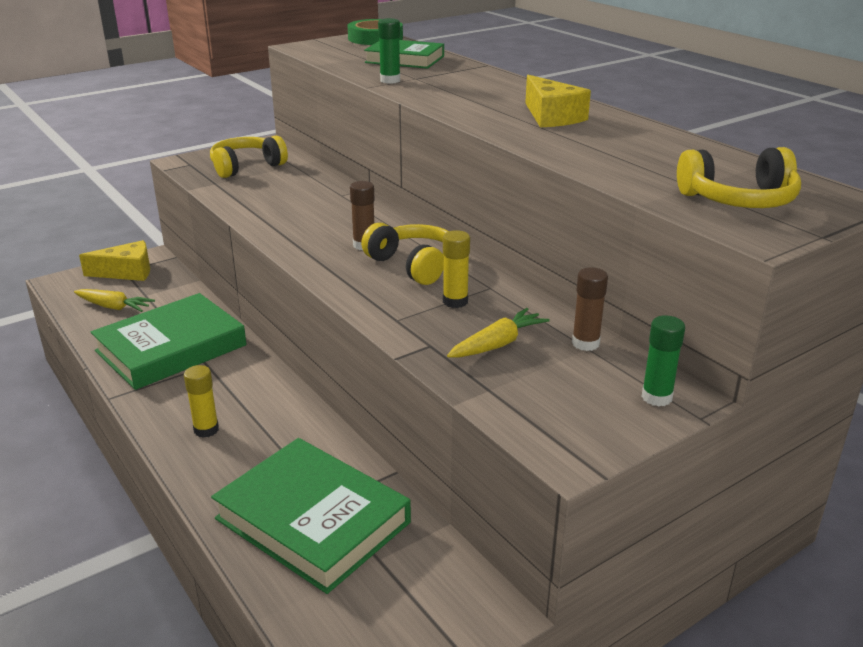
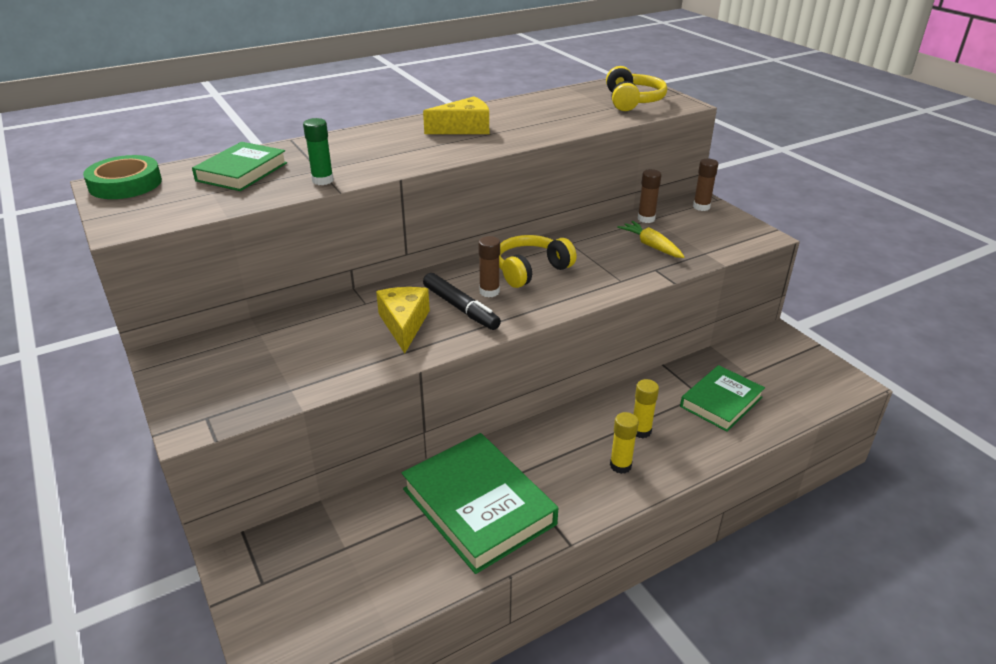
camera: 85 degrees left, 5 degrees up
yellow carrot [74,289,155,312] -> none
yellow cheese [79,240,150,281] -> yellow cheese moved to [376,287,430,353]
yellow headphones [210,136,288,178] -> none
green book [211,438,411,594] -> green book [680,365,765,432], size x0.63
yellow glue stick [443,230,470,308] -> yellow glue stick moved to [633,379,659,438]
green glue stick [641,315,685,406] -> brown glue stick [693,159,718,211]
none -> black marker [423,273,501,330]

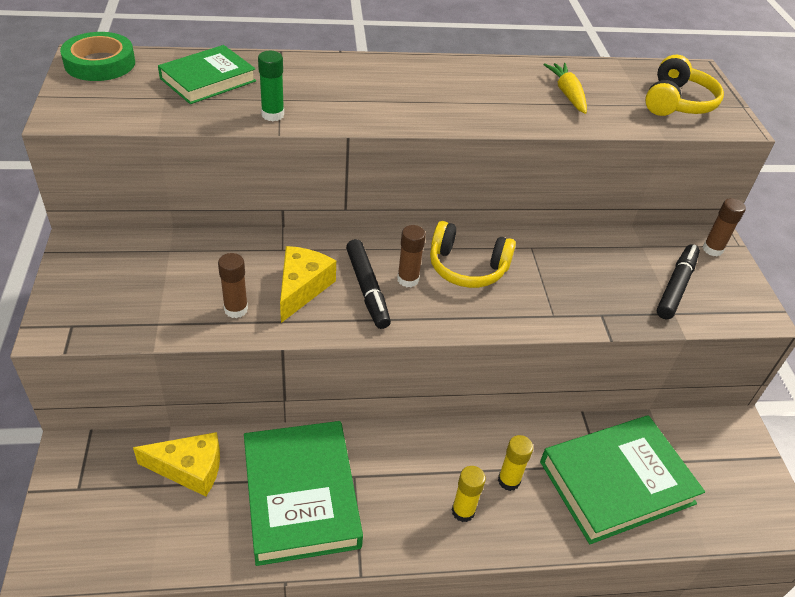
camera: 20 degrees right, 10 degrees up
yellow cheese [423,96,489,134] -> yellow cheese moved to [133,432,220,497]
yellow headphones [499,235,576,288] -> yellow headphones turned 150 degrees counterclockwise [430,221,516,288]
yellow carrot [617,221,685,258] -> yellow carrot moved to [544,63,587,114]
brown glue stick [638,169,661,223] -> brown glue stick moved to [218,253,248,318]
green book [680,365,765,432] -> green book [540,415,705,544], size x1.59
none -> black marker [657,244,700,319]

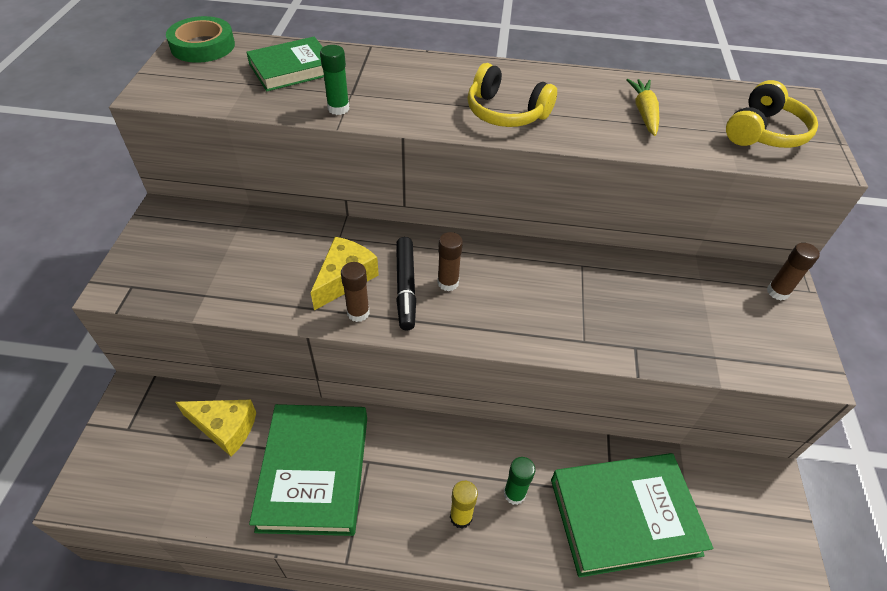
camera: 15 degrees right, 5 degrees up
brown glue stick [218,253,248,318] -> brown glue stick moved to [341,262,370,322]
yellow headphones [430,221,516,288] -> yellow headphones moved to [467,63,557,127]
yellow glue stick [498,435,533,491] -> green glue stick [504,457,535,505]
black marker [657,244,700,319] -> none

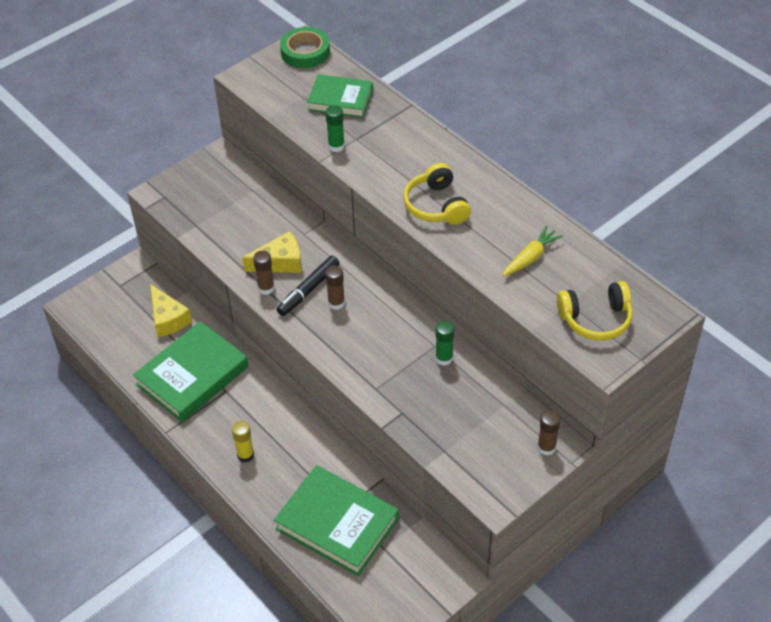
camera: 45 degrees right, 0 degrees up
green glue stick [504,457,535,505] -> green glue stick moved to [435,321,454,366]

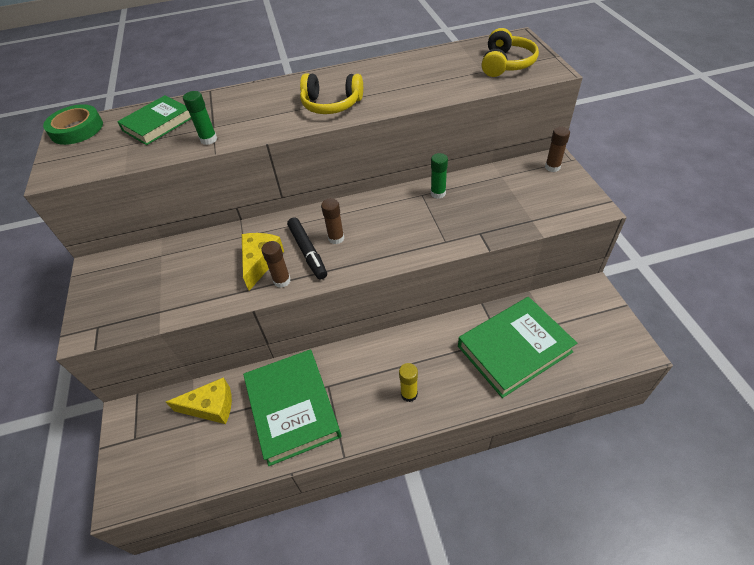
camera: 60 degrees left, 0 degrees up
yellow carrot [503,226,563,276] -> none

